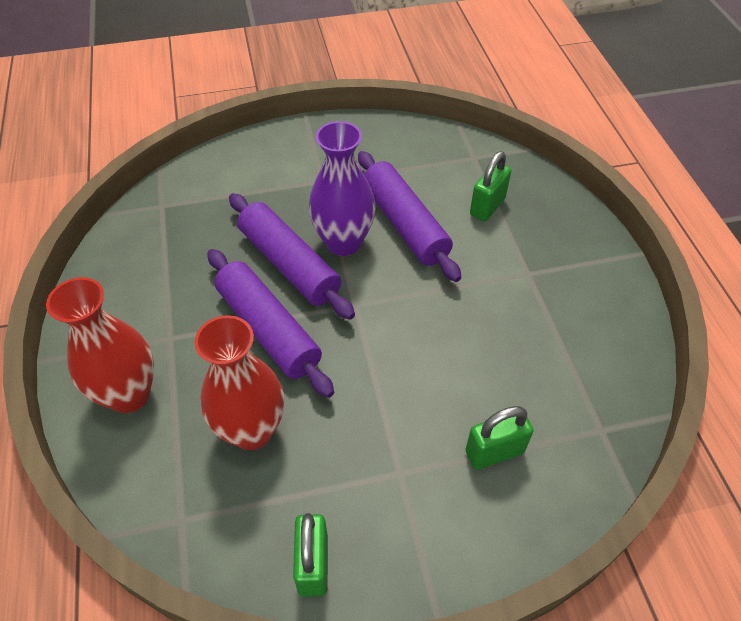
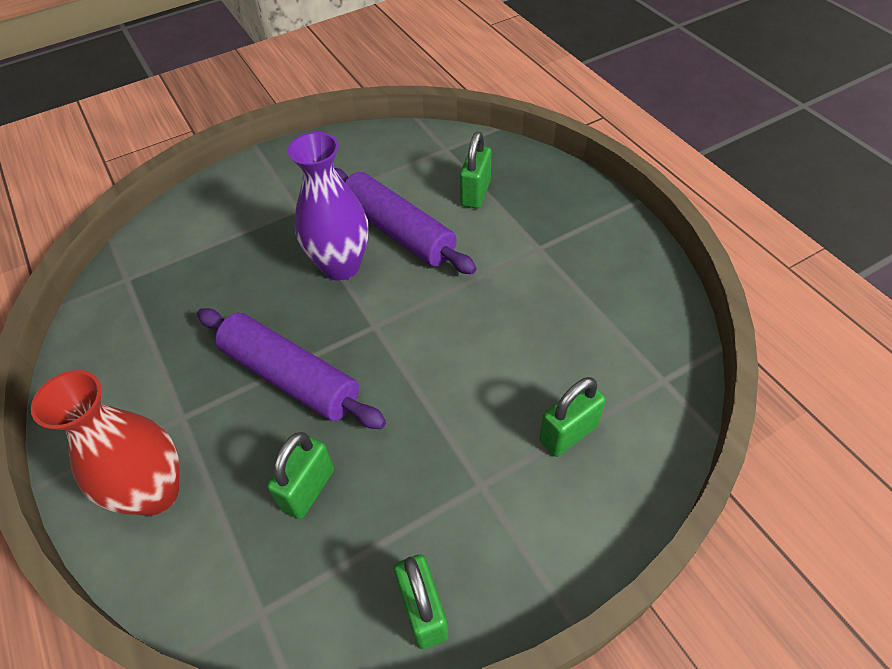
camera: 15 degrees left, 0 degrees up
red vase [195,315,284,450] -> green padlock [267,432,334,519]
purple rolling pin [229,193,355,320] -> none

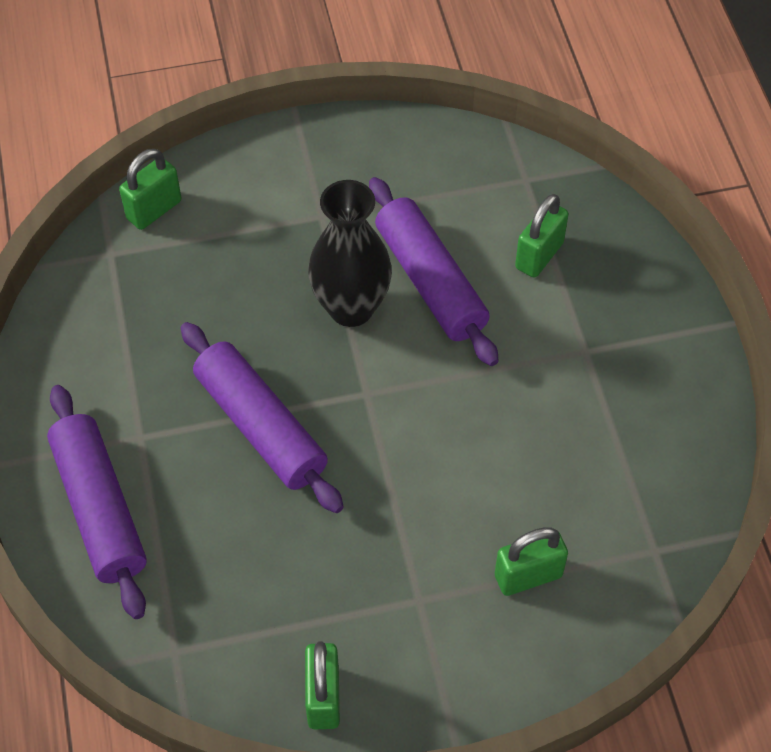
camera: 15 degrees right, 5 degrees up
red vase [31,370,180,516] -> purple rolling pin [47,385,147,619]
green padlock [267,432,334,519] -> green padlock moved to [119,149,181,230]
purple vase [288,132,369,281] -> black vase [308,180,392,327]

